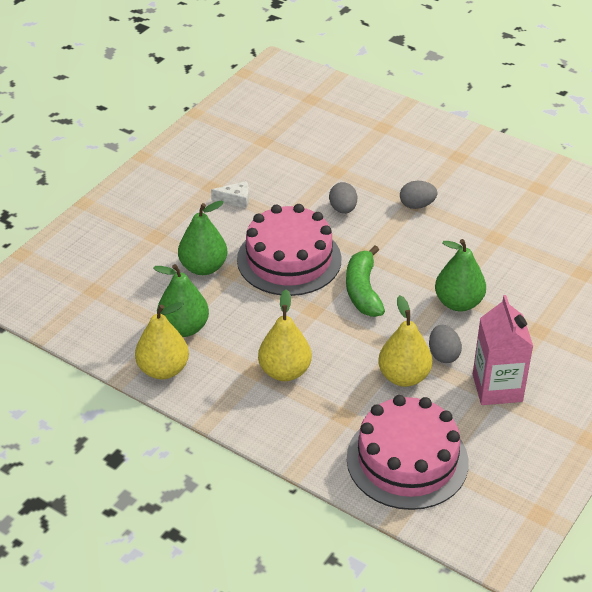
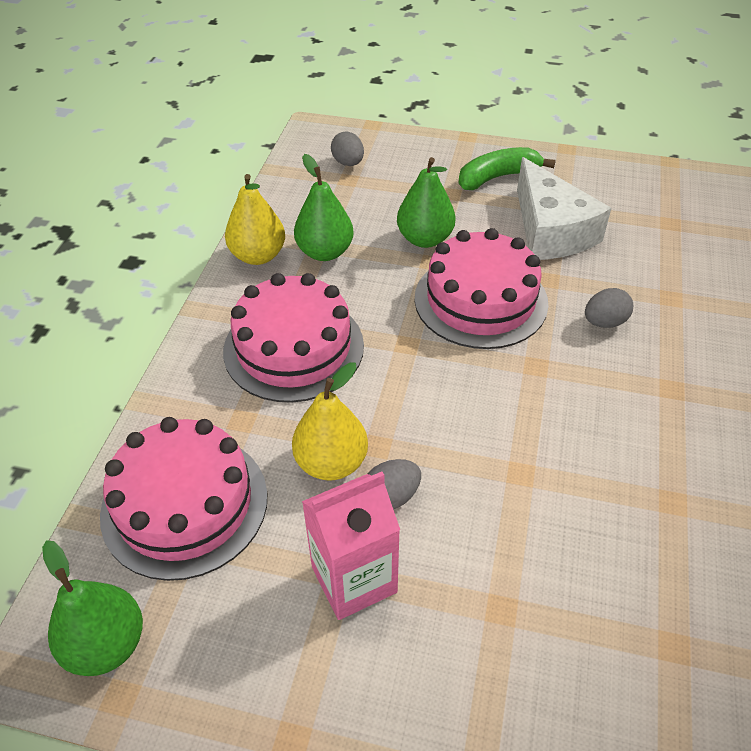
camera: 70 degrees right, 5 degrees up
white cheese [211,181,249,208] -> white cheese [517,157,611,260], size x2.45
yellow pear [258,289,312,381] -> pink cake [223,273,364,403]
green banana [346,246,385,317] -> green banana moved to [458,147,556,190]
grey egg [400,181,437,209] -> grey egg moved to [331,131,364,166]
green pear [435,239,486,311] -> green pear moved to [42,540,143,676]

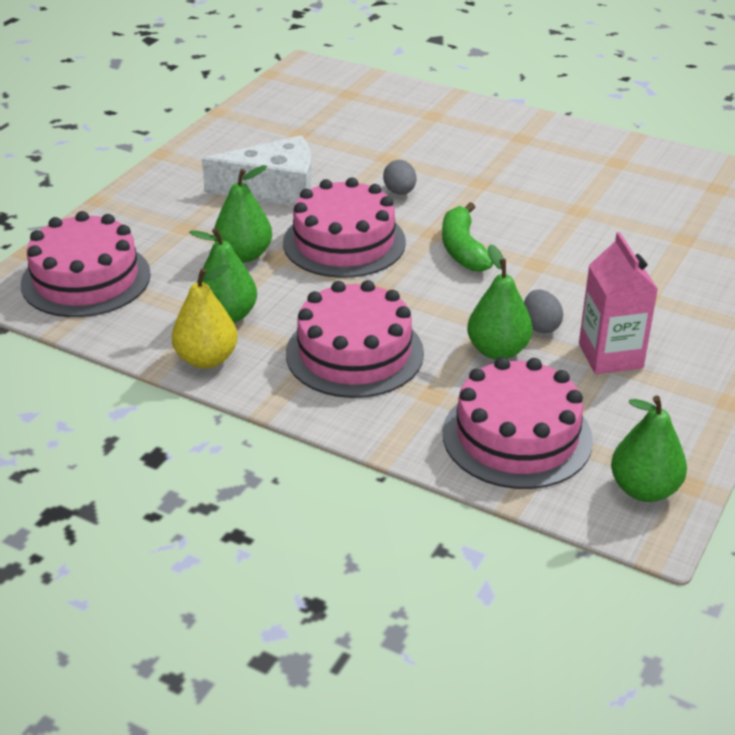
camera: 75 degrees left, 10 degrees down
yellow pear [292,362,368,481] -> green pear [467,244,533,360]
grey egg [331,131,364,166] -> pink cake [21,211,151,317]
green banana [458,147,556,190] -> green banana moved to [442,202,493,272]

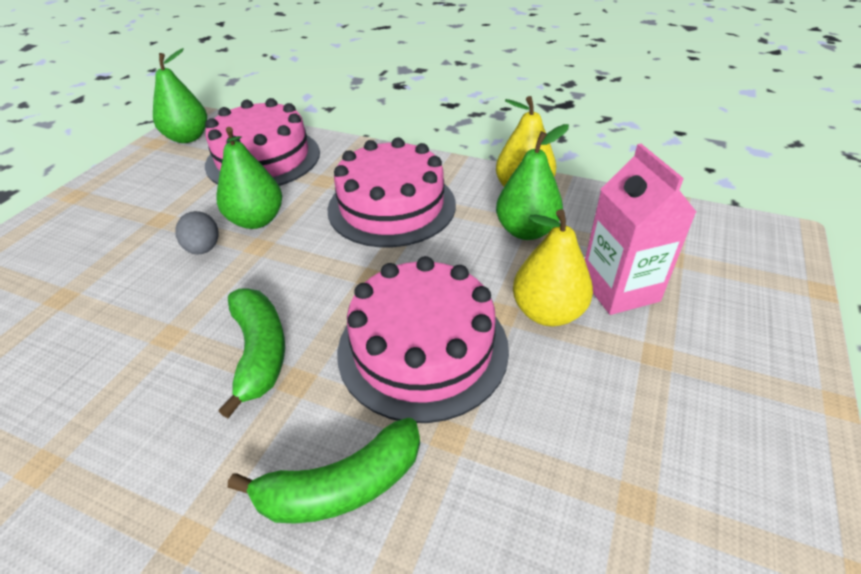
camera: 175 degrees right, 5 degrees up
pink cake [21,211,151,317] -> none
white cheese [202,136,312,206] -> none
green pear [214,165,272,262] -> yellow pear [513,209,593,326]
grey egg [383,160,416,195] -> green banana [228,418,420,524]
pink carton [579,232,658,374] -> pink carton moved to [585,144,696,315]

